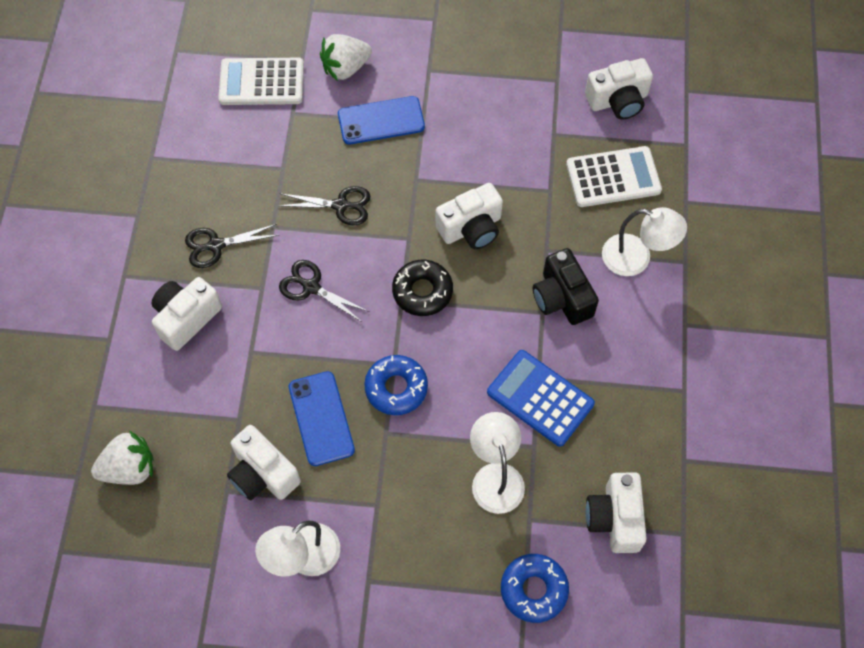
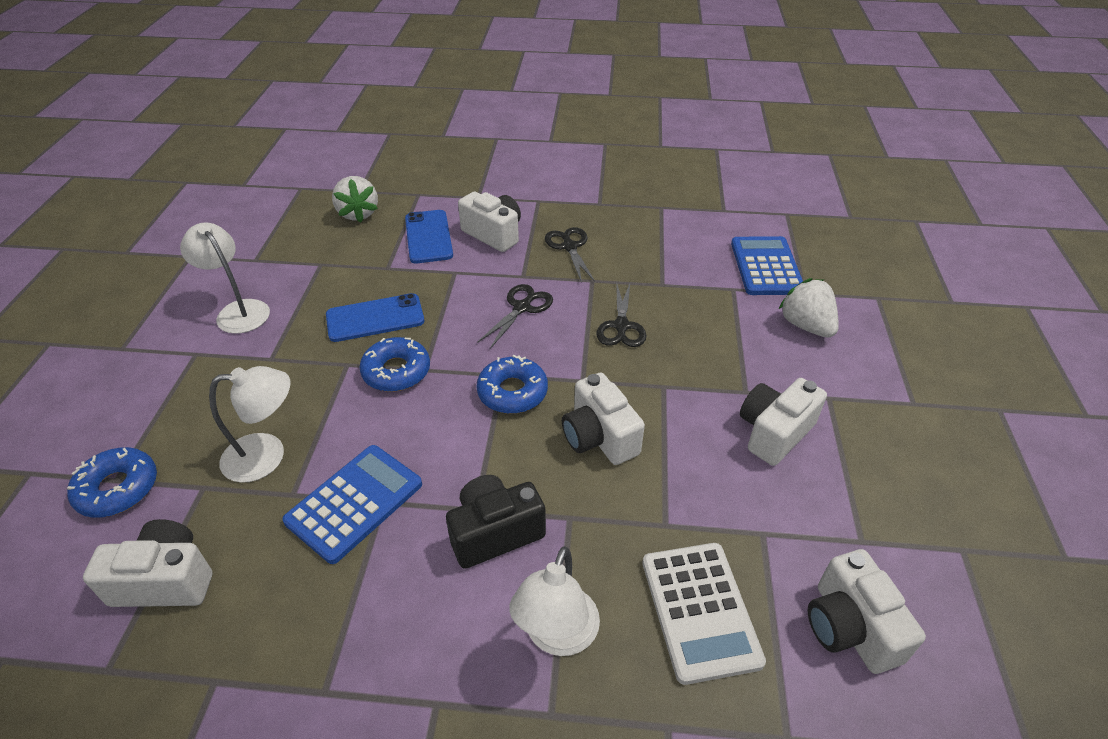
camera: 90 degrees right, 20 degrees down
white calculator [218,58,304,105] -> blue calculator [731,236,803,295]
white camera [227,425,301,500] -> white camera moved to [740,378,827,466]
blue phone [338,96,425,144] -> blue phone moved to [405,210,453,263]
black donut [392,260,453,316] -> blue donut [477,355,548,414]

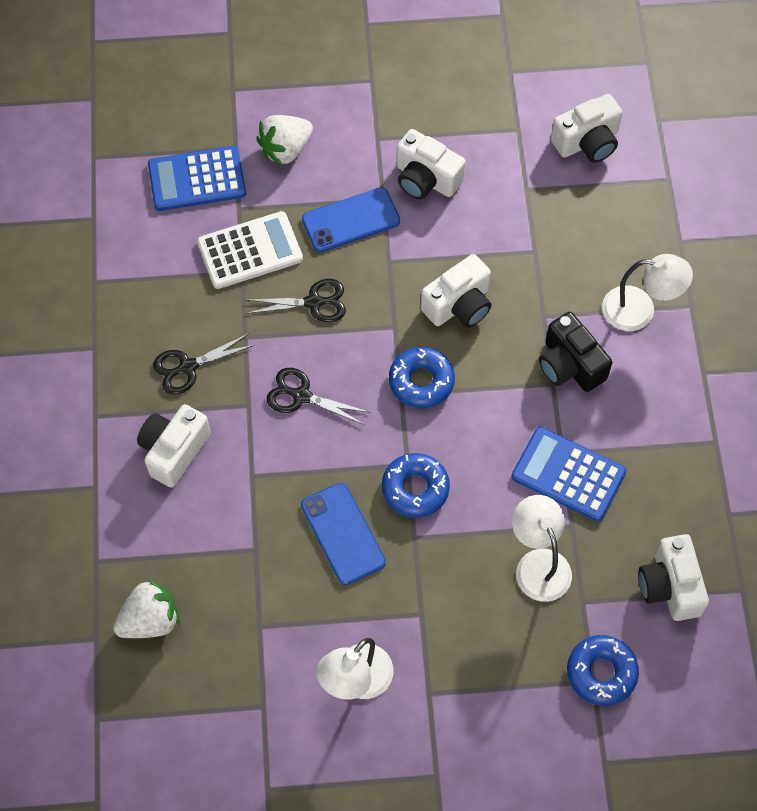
camera: 100 degrees left, 20 degrees up
blue phone [405,210,453,263] -> blue phone moved to [302,187,400,252]
white calculator [642,543,766,685] -> white calculator moved to [197,211,303,289]

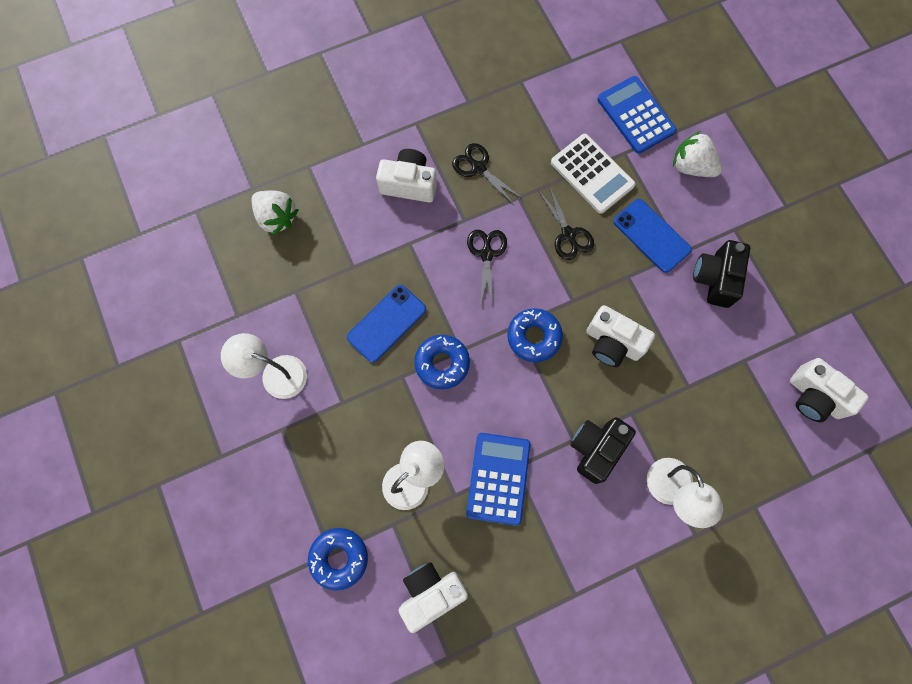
camera: 70 degrees right, 10 degrees up
white camera [396,129,466,200] -> black camera [693,240,750,308]

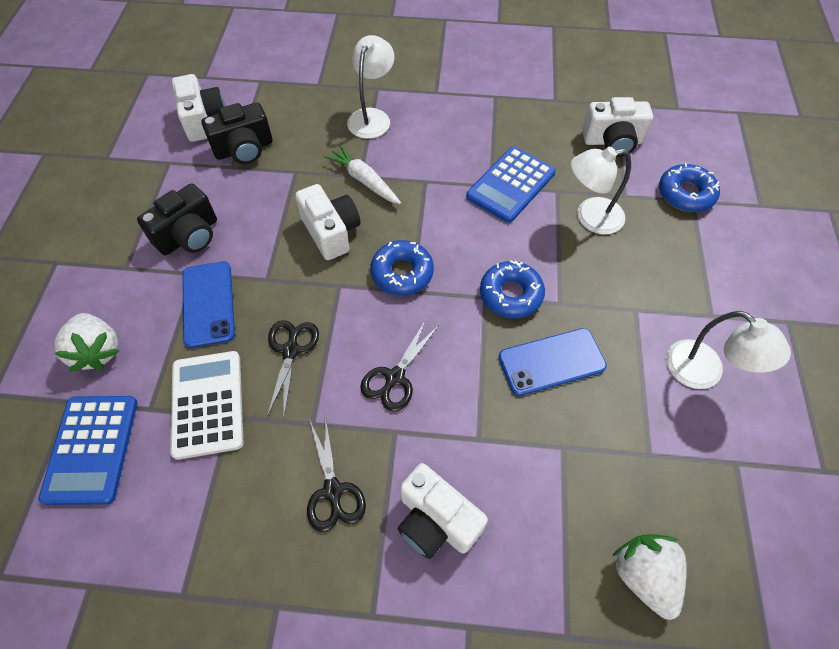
camera: 150 degrees left, 15 degrees down
black camera [570,417,636,484] -> black camera moved to [201,103,273,164]
none -> white carrot [324,145,401,204]

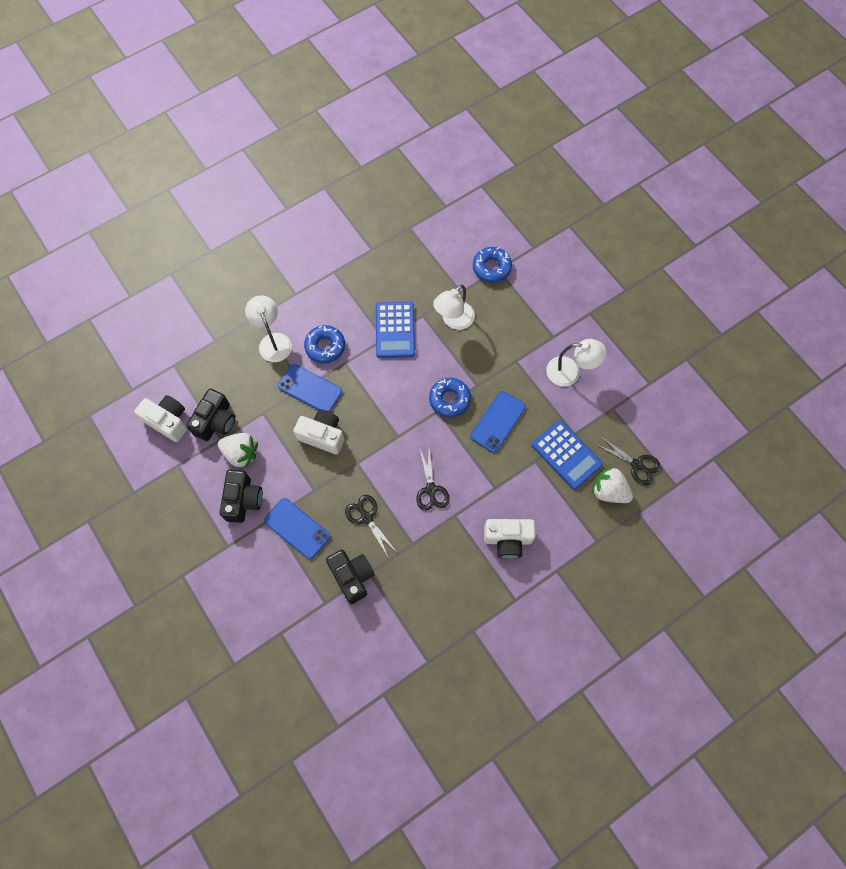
camera: 40 degrees left, 10 degrees up
blue calculator [38,396,138,505] -> blue calculator moved to [532,420,603,490]
white strawberry [54,313,120,372] -> white strawberry moved to [218,433,258,468]
white calculator [170,351,243,460] -> black camera [326,550,375,604]
black scissors [307,415,366,532] -> black scissors moved to [595,436,661,485]
white carrot [324,145,401,204] -> blue phone [278,364,342,412]
blue donut [371,240,434,296] -> blue donut moved to [304,325,345,363]
white camera [582,97,653,157] -> none

